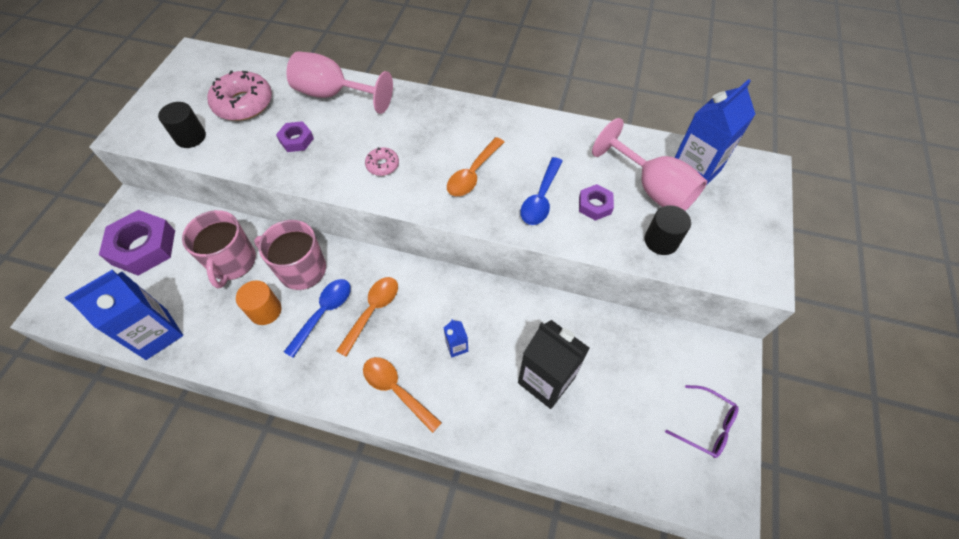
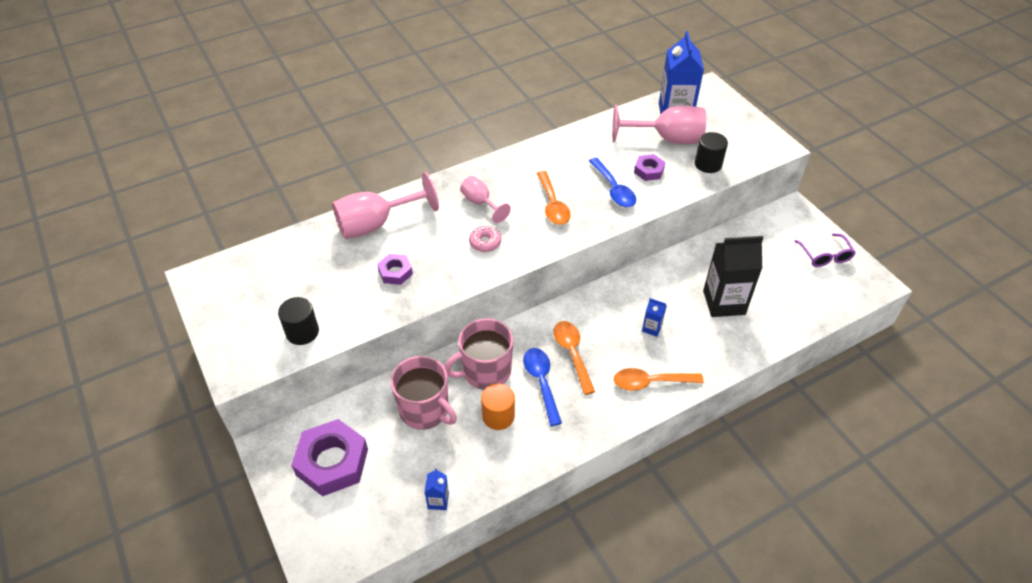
camera: 45 degrees left, 10 degrees down
blue carton [65,270,183,360] -> blue carton [425,468,449,510], size x0.45
pink donut [207,71,272,121] -> none
purple glasses [665,385,739,458] -> purple glasses turned 90 degrees clockwise [794,233,856,267]
none -> pink goblet [460,176,511,223]

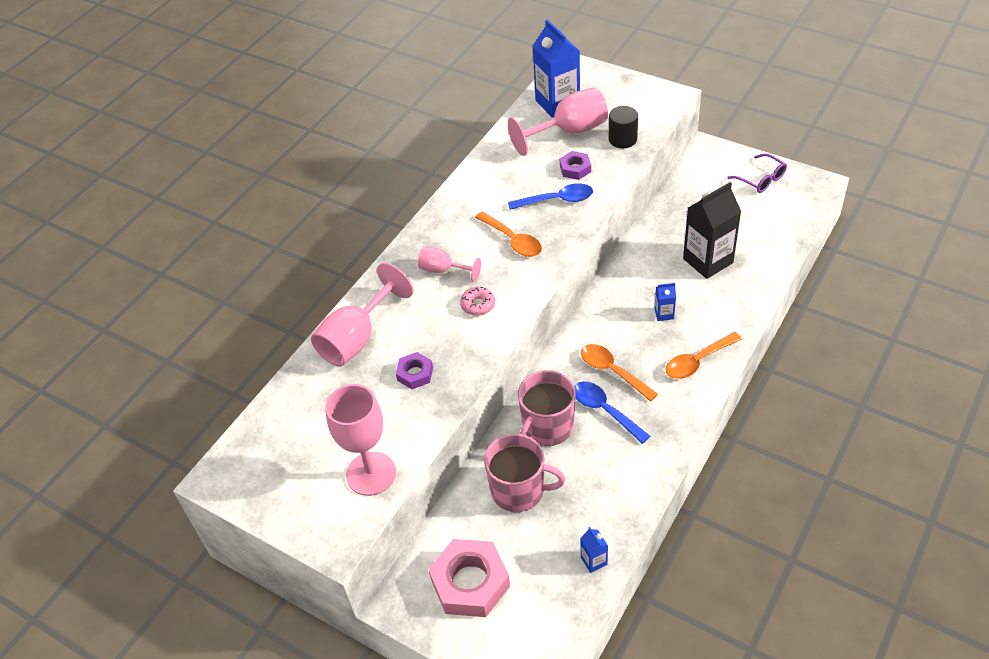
camera: 25 degrees left, 0 degrees up
black cylinder [278,297,319,345] -> pink goblet [325,384,396,496]
purple nut [291,419,368,496] -> pink nut [428,539,510,617]
orange cylinder [481,383,515,430] -> none
blue spoon [589,158,637,207] -> blue spoon turned 45 degrees counterclockwise [508,183,593,210]

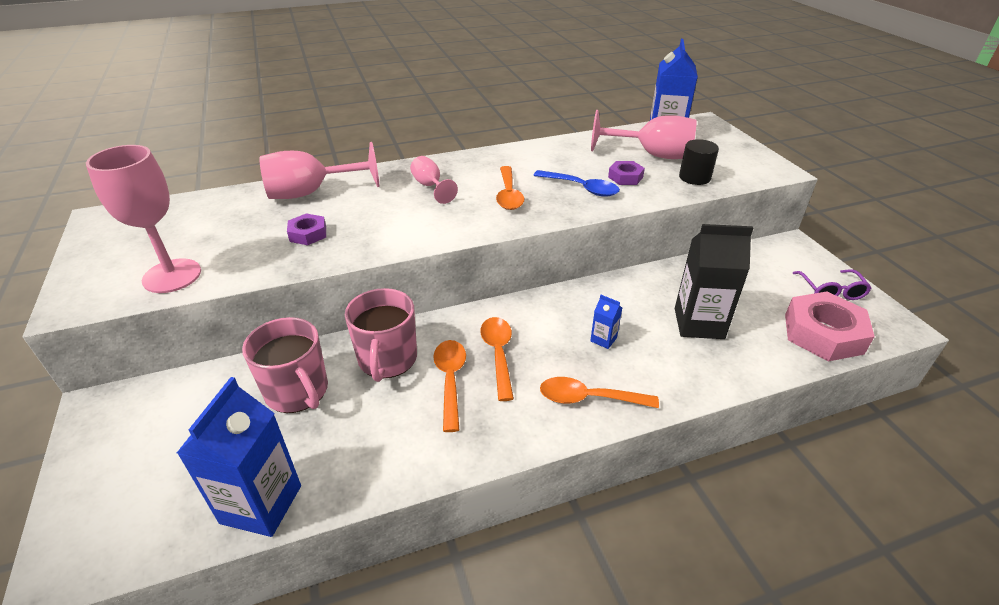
camera: 35 degrees right, 10 degrees down
pink nut [428,539,510,617] -> pink nut moved to [785,291,875,361]
pink donut [460,287,495,316] -> none
pink mug [518,370,576,446] -> pink mug turned 75 degrees counterclockwise [345,288,417,382]
blue spoon [574,381,650,444] -> orange spoon [433,340,466,432]
blue carton [580,527,608,573] -> blue carton [177,377,301,537], size x2.22

